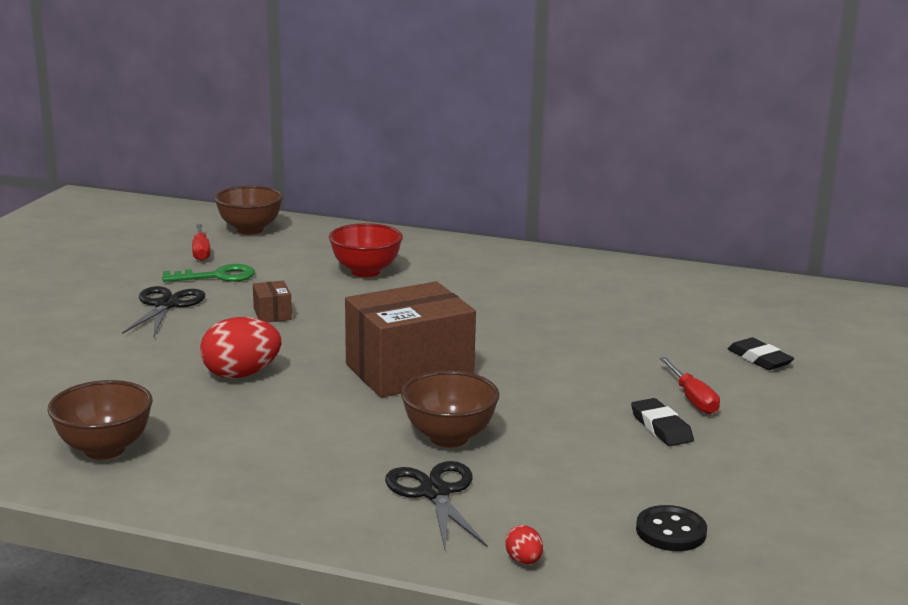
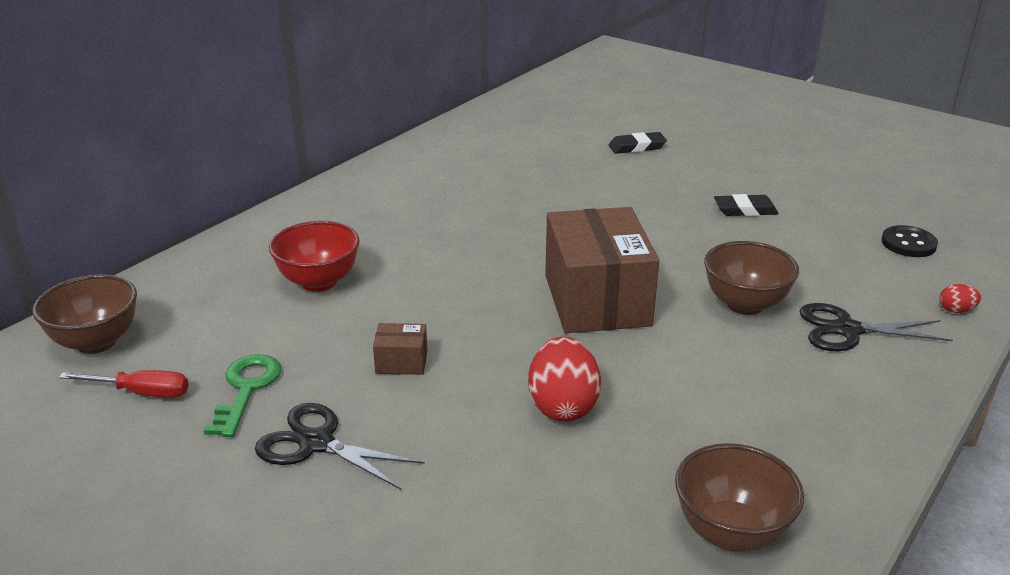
camera: 70 degrees left, 10 degrees up
red screwdriver [660,357,720,414] -> none

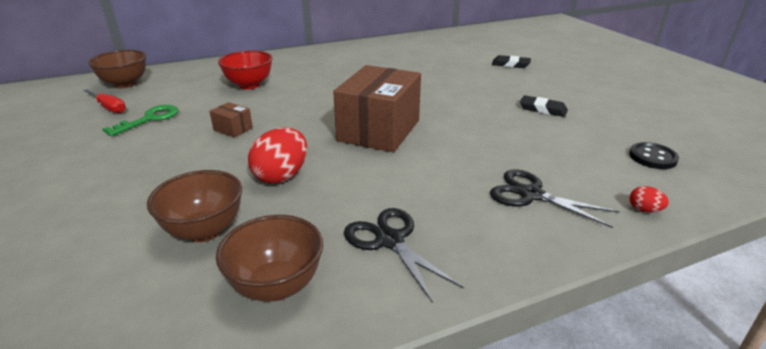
camera: 30 degrees right, 0 degrees up
black scissors [255,403,425,490] -> black scissors moved to [344,208,464,303]
brown bowl [704,241,799,315] -> brown bowl moved to [147,170,242,242]

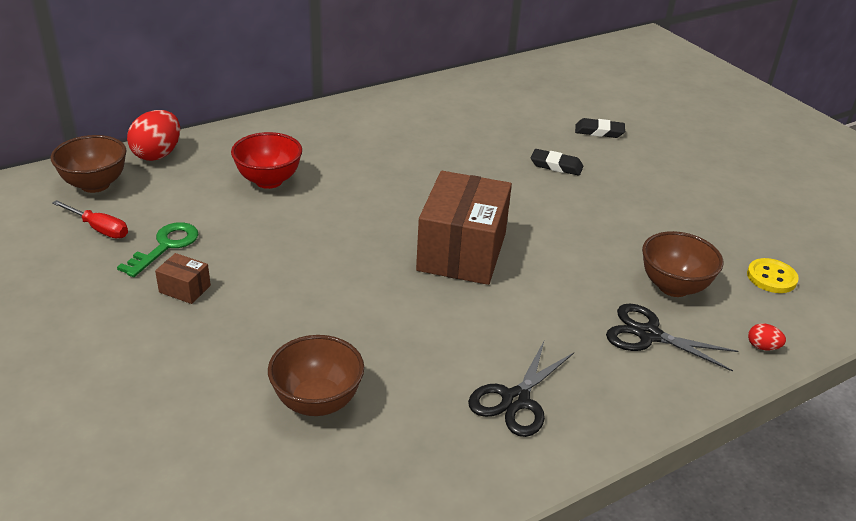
camera: 10 degrees left, 5 degrees up
brown box [209,102,253,138] -> brown box moved to [155,253,211,304]
brown bowl [216,215,323,301] -> brown bowl moved to [642,231,723,297]
red egg [248,128,307,184] -> red egg moved to [127,110,180,161]
black scissors [344,208,464,303] -> black scissors turned 105 degrees counterclockwise [468,341,574,437]
black eraser [520,95,568,117] -> black eraser moved to [531,149,583,176]
black button [629,142,679,169] -> yellow button [747,258,799,293]

